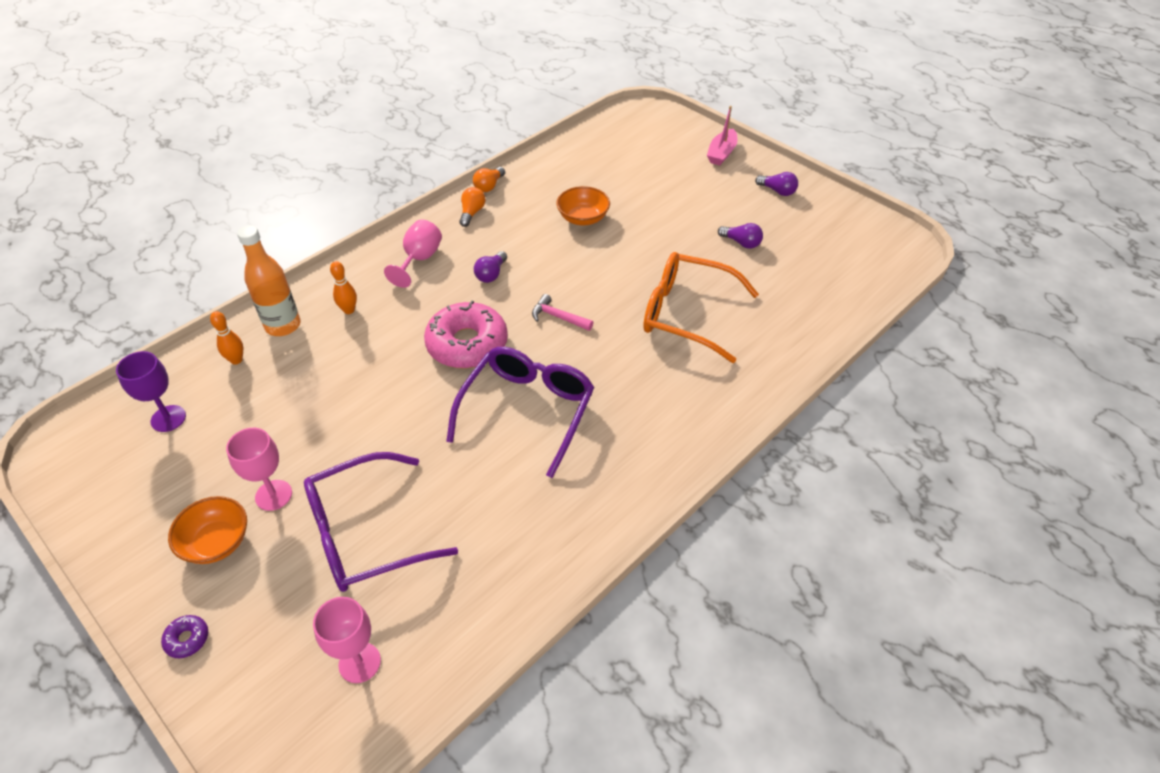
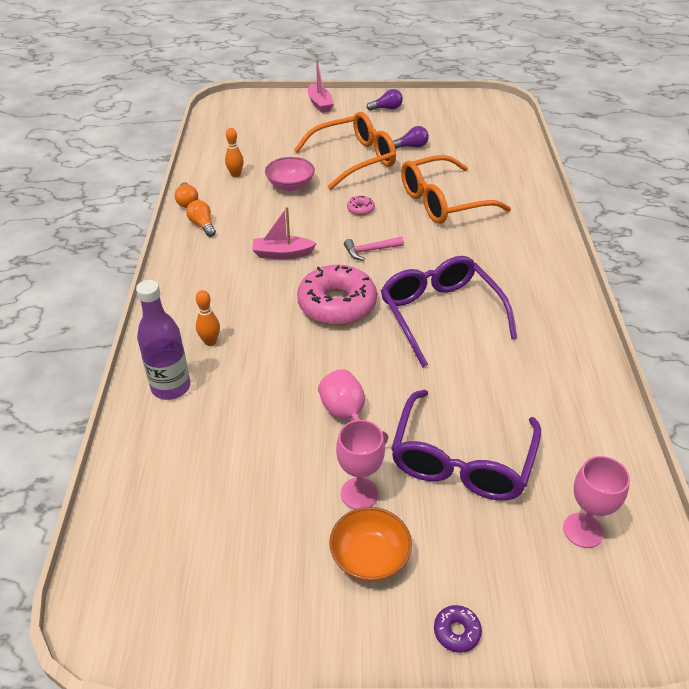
camera: 45 degrees left, 5 degrees down
purple goblet [116,351,186,432] -> none
orange bowling pin [210,311,243,365] -> orange bowling pin moved to [225,128,244,177]
orange bottle [237,225,301,336] -> purple bottle [136,280,190,400]
pink goblet [384,220,442,288] -> pink goblet moved to [318,369,388,444]
purple light bulb [474,251,507,283] -> pink boat [252,207,317,259]
orange bowl [556,186,610,225] -> pink bowl [265,157,315,191]
none -> orange glasses [294,112,396,190]
none -> pink donut [347,196,375,216]

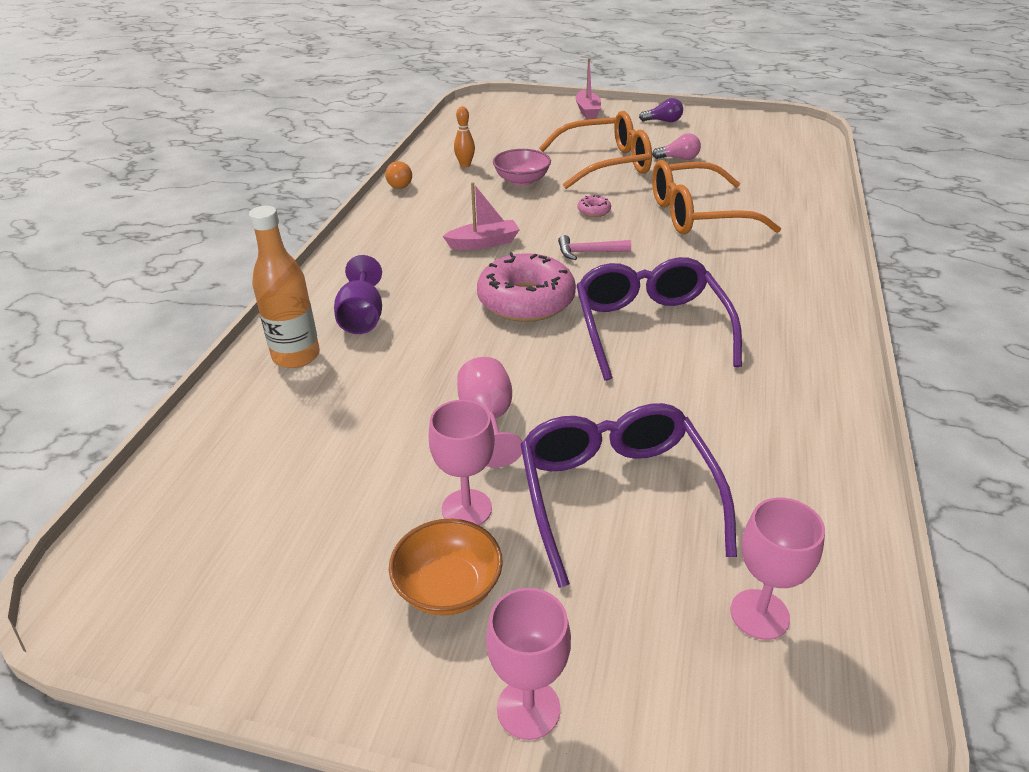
camera: 15 degrees right, 5 degrees down
purple bottle [136,280,190,400] -> orange bottle [249,206,320,368]
orange light bulb [186,200,216,237] -> none
orange bowling pin [196,290,220,346] -> purple goblet [334,255,382,334]
pink boat [252,207,317,259] -> pink boat turned 150 degrees clockwise [443,182,520,250]
purple glasses [391,390,541,501] -> purple glasses turned 135 degrees clockwise [520,403,737,588]
purple light bulb [393,126,429,149] -> pink light bulb [652,133,701,160]
purple donut [434,605,482,653] -> pink goblet [486,588,571,740]

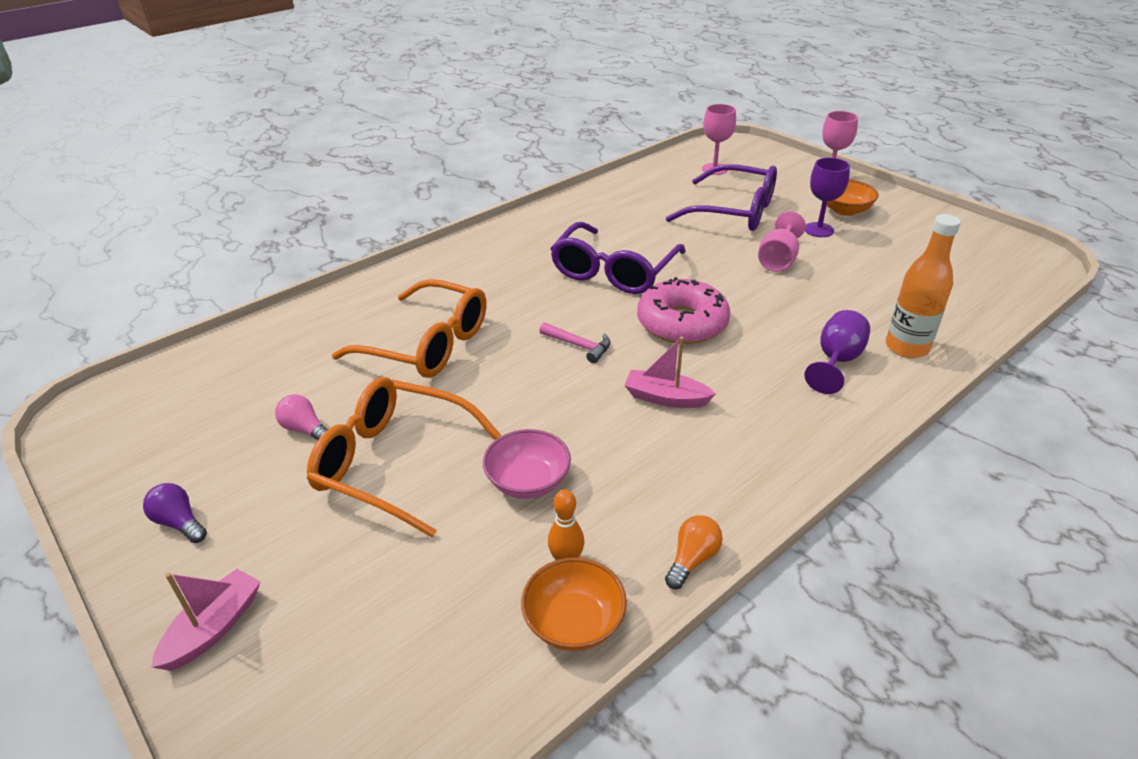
camera: 145 degrees left, 0 degrees up
pink goblet [429,400,495,525] -> purple goblet [805,158,850,237]
purple glasses [520,403,737,588] -> purple glasses turned 90 degrees counterclockwise [666,164,777,231]
pink donut [577,195,611,217] -> none
none -> orange bowl [521,557,627,651]

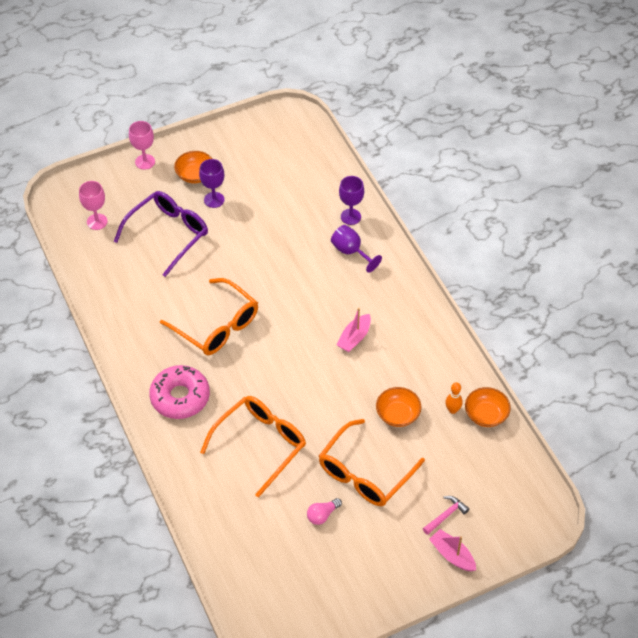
camera: 75 degrees left, 15 degrees up
purple light bulb [143,483,207,543] -> none
pink bowl [483,429,571,499] -> orange bowl [376,387,422,427]
pink hammer [540,322,610,363] -> pink hammer moved to [423,496,469,535]
purple glasses [550,222,686,294] -> orange glasses [160,278,258,355]
pink donut [637,277,730,344] -> pink donut moved to [149,365,210,419]
orange light bulb [665,515,723,589] -> none
pink goblet [758,211,806,272] -> none
orange bottle [886,214,961,358] -> purple goblet [339,176,364,225]

